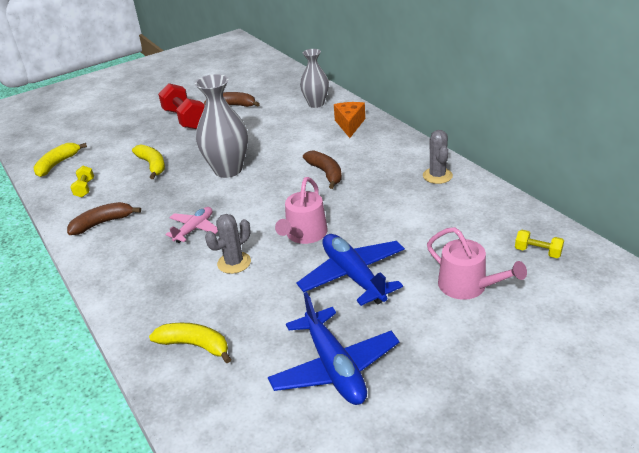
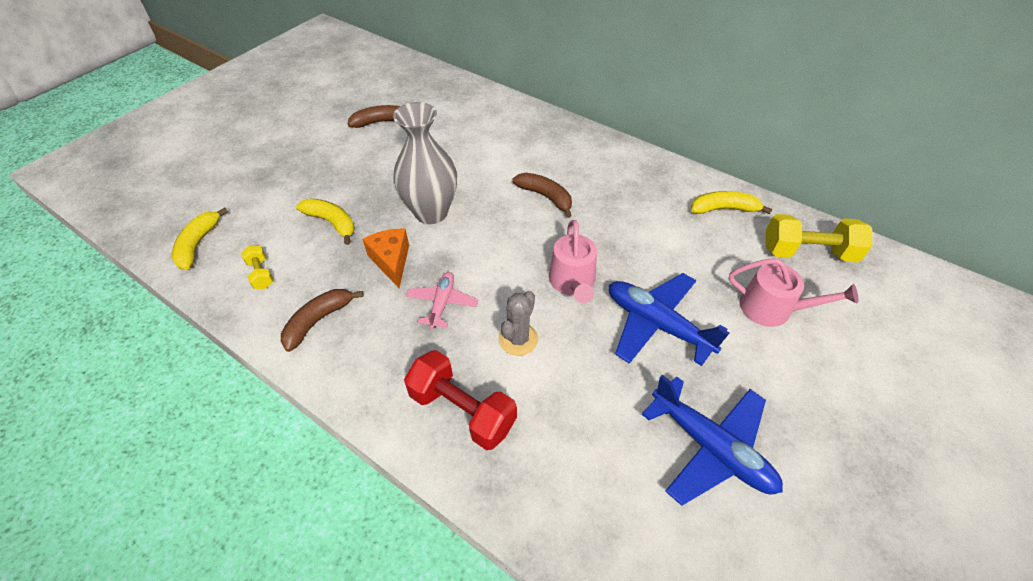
camera: 25 degrees left, 15 degrees up
yellow banana [149,323,231,363] -> yellow banana moved to [691,191,772,214]
red dumbbell [158,83,205,129] -> red dumbbell moved to [404,350,517,450]
grey vase [300,49,329,108] -> none
orange cheese [334,102,365,138] -> orange cheese moved to [362,229,409,288]
grey cactus [423,130,453,184] -> none
yellow dumbbell [515,230,564,258] -> yellow dumbbell [766,214,872,262], size x1.96

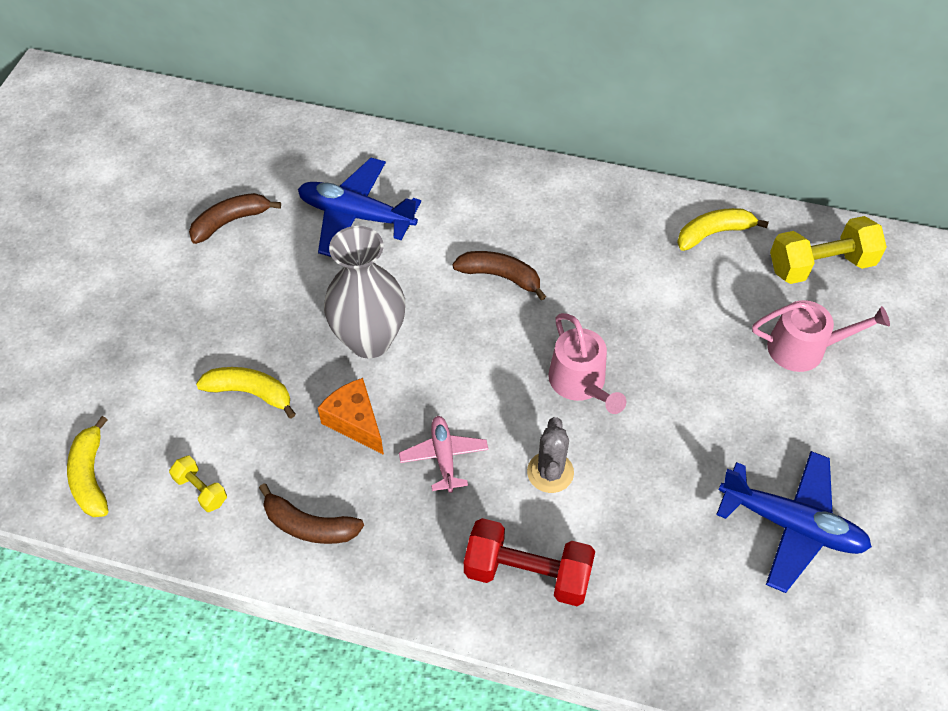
camera: 20 degrees left, 5 degrees up
brown banana [281,289,363,352] -> brown banana turned 90 degrees counterclockwise [259,483,364,544]
blue plane [609,273,730,366] -> blue plane moved to [298,158,421,257]

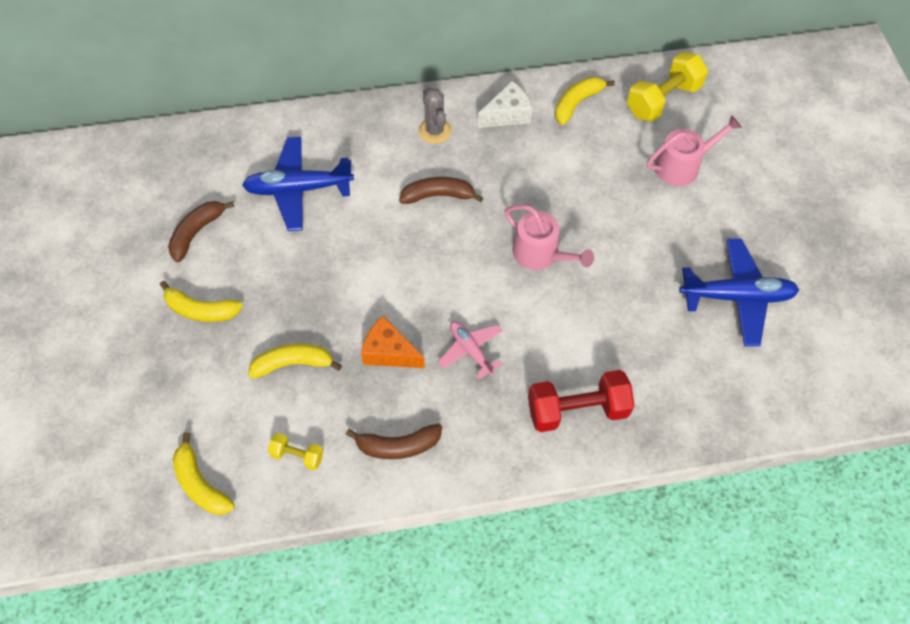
camera: 25 degrees left, 5 degrees up
grey vase [324,226,406,358] -> none
grey cactus [527,417,574,493] -> grey cactus moved to [418,87,452,144]
none -> yellow banana [160,281,243,322]
none -> white cheese [478,81,532,128]

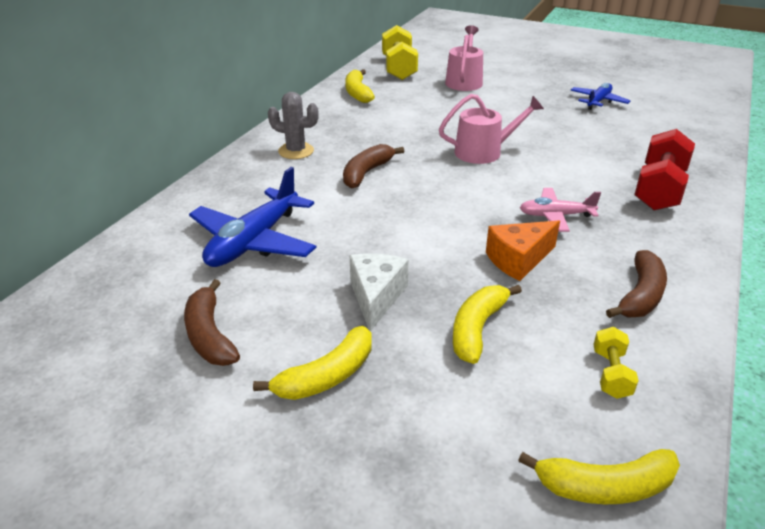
camera: 55 degrees left, 25 degrees down
yellow dumbbell [268,433,324,470] -> yellow dumbbell turned 45 degrees counterclockwise [593,327,639,399]
white cheese [478,81,532,128] -> white cheese moved to [350,253,409,332]
blue plane [679,239,799,346] -> blue plane [570,83,631,110], size x0.58

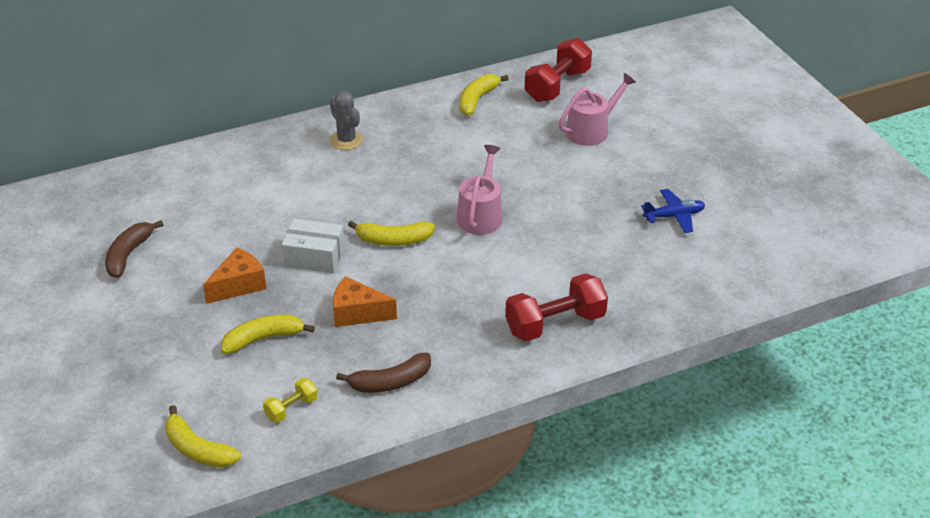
camera: 40 degrees right, 5 degrees up
blue plane [189,167,316,267] -> none
yellow banana [253,326,372,400] -> yellow banana moved to [348,221,435,246]
brown banana [343,144,404,189] -> none
white cheese [350,253,409,332] -> orange cheese [203,247,266,304]
yellow dumbbell [382,25,418,80] -> red dumbbell [525,38,592,102]
pink watering can [439,94,544,164] -> pink watering can turned 105 degrees counterclockwise [456,145,502,235]
pink plane [520,188,601,232] -> none
none -> white box [282,219,345,273]

